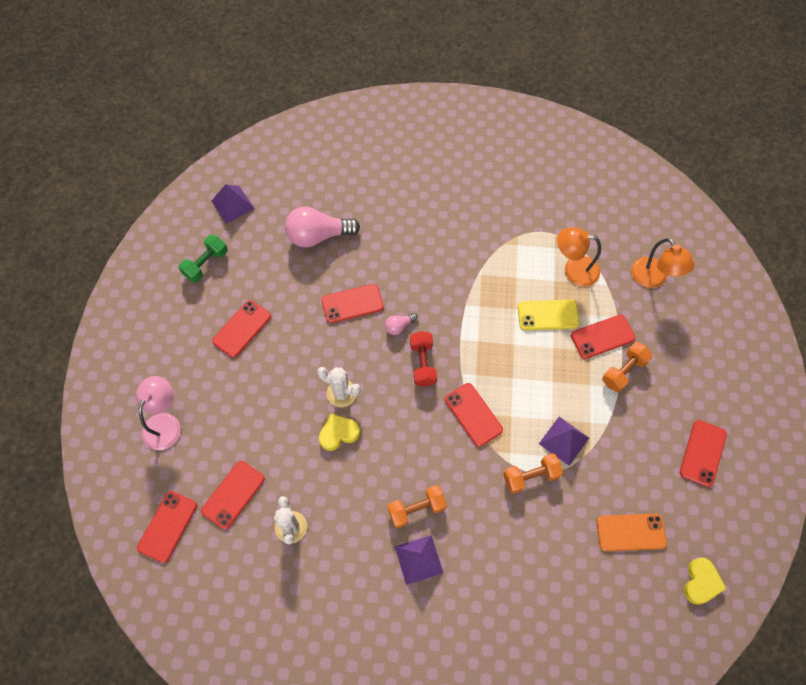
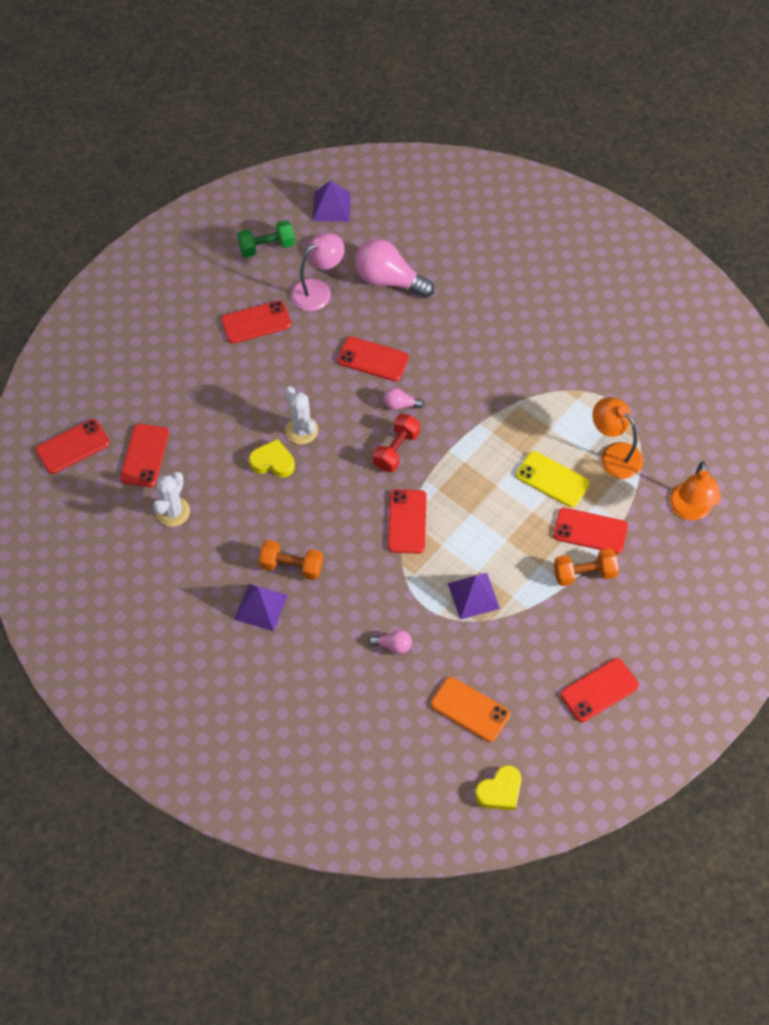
camera: 35 degrees right, 5 degrees down
pink lamp [136,376,181,450] -> pink lamp moved to [291,233,345,311]
red phone [201,461,265,530] -> red phone turned 60 degrees counterclockwise [120,424,169,487]
orange dumbbell [503,453,563,494] -> none
none -> pink light bulb [368,630,412,654]

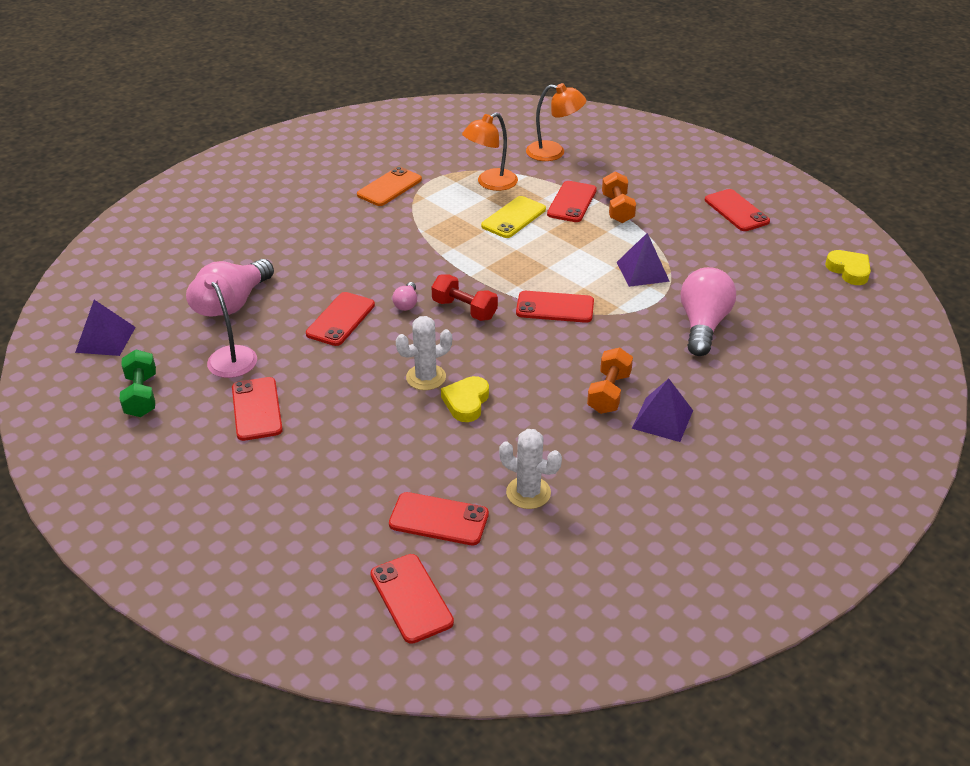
camera: 85 degrees left, 20 degrees down
pink light bulb [368,630,412,654] -> pink light bulb [681,267,736,356], size x2.16
orange phone [431,677,510,742] -> orange phone moved to [357,167,422,206]

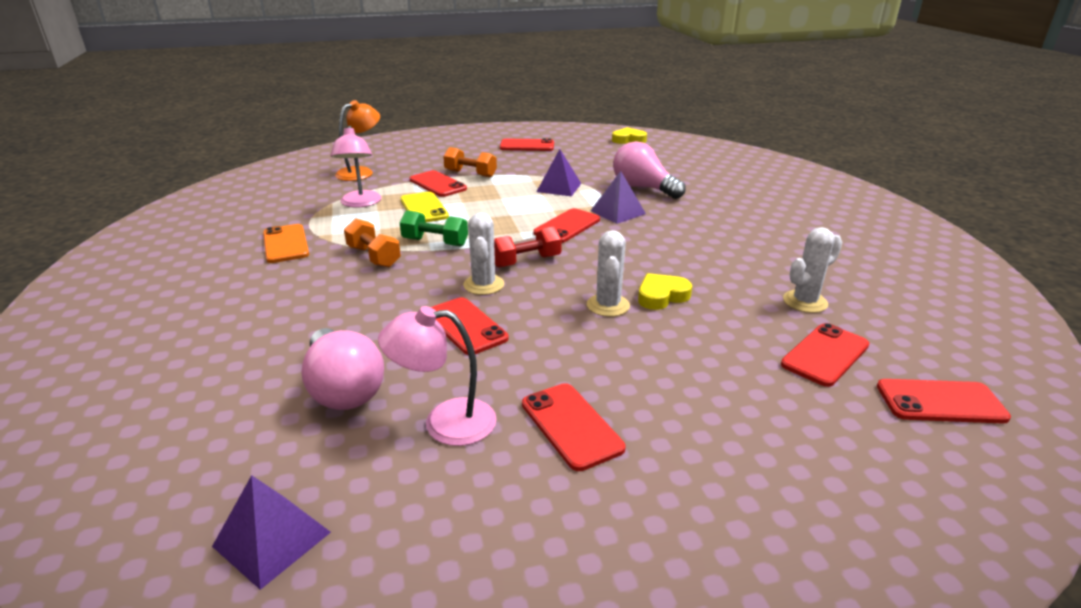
camera: 60 degrees left, 10 degrees down
green dumbbell [120,349,156,417] -> green dumbbell moved to [400,211,468,246]
red phone [232,377,283,441] -> red phone turned 45 degrees clockwise [522,383,625,471]
pink light bulb [392,282,417,311] -> white cactus [463,213,504,295]
yellow heart [441,376,489,422] -> yellow heart turned 105 degrees clockwise [638,273,692,310]
orange lamp [462,112,518,191] -> pink lamp [330,126,382,207]
orange dumbbell [587,348,633,414] -> orange dumbbell moved to [344,218,401,267]
purple pyramid [632,378,693,442] -> purple pyramid moved to [590,171,646,224]

